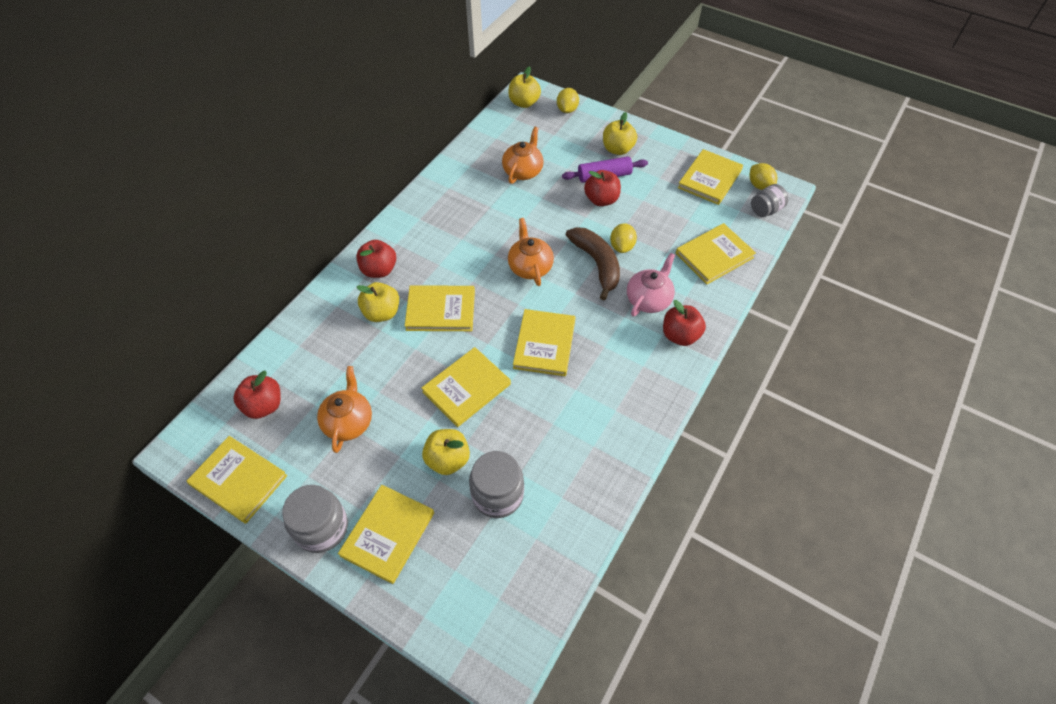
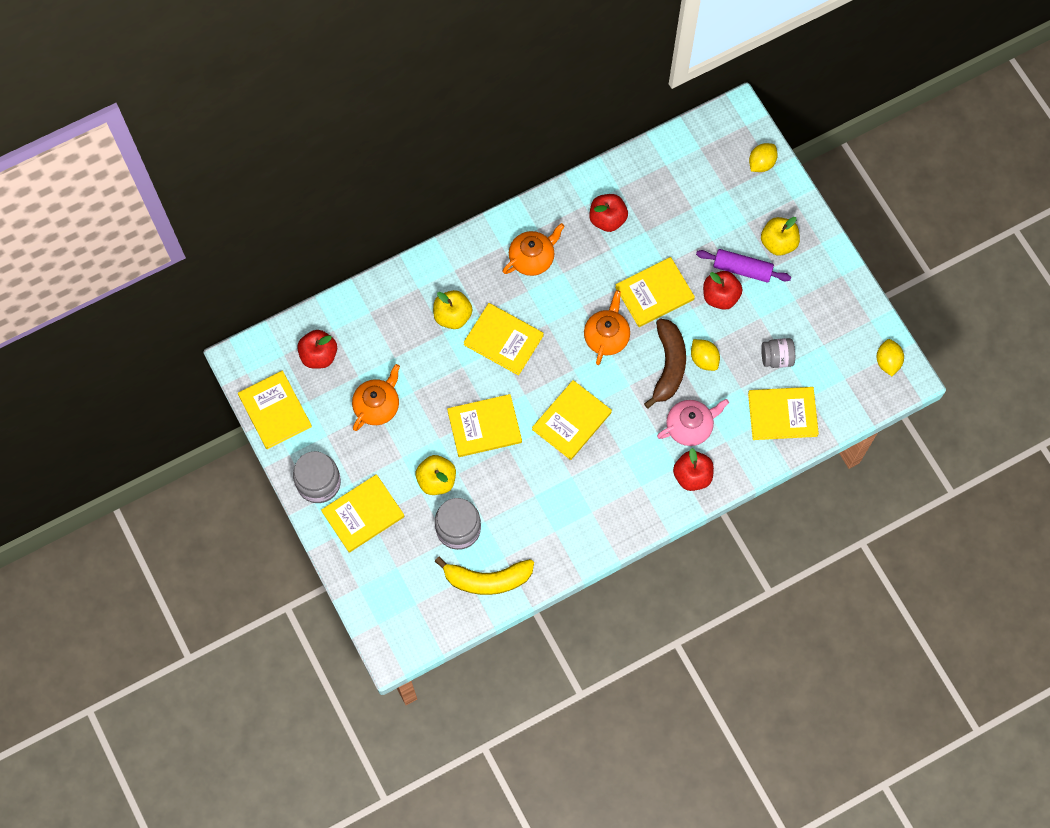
camera: 30 degrees right, 15 degrees up
red apple [356,240,396,278] -> red apple moved to [589,194,628,232]
orange teapot [502,127,544,184] -> orange teapot moved to [503,223,565,276]
yellow apple [508,66,541,108] -> none
yellow lemon [610,223,637,253] -> yellow lemon turned 75 degrees counterclockwise [691,339,720,371]
yellow book [678,149,743,205] -> yellow book moved to [615,257,695,327]
grey jar [751,184,788,217] -> grey jar moved to [761,338,795,368]
none -> yellow banana [435,556,534,595]

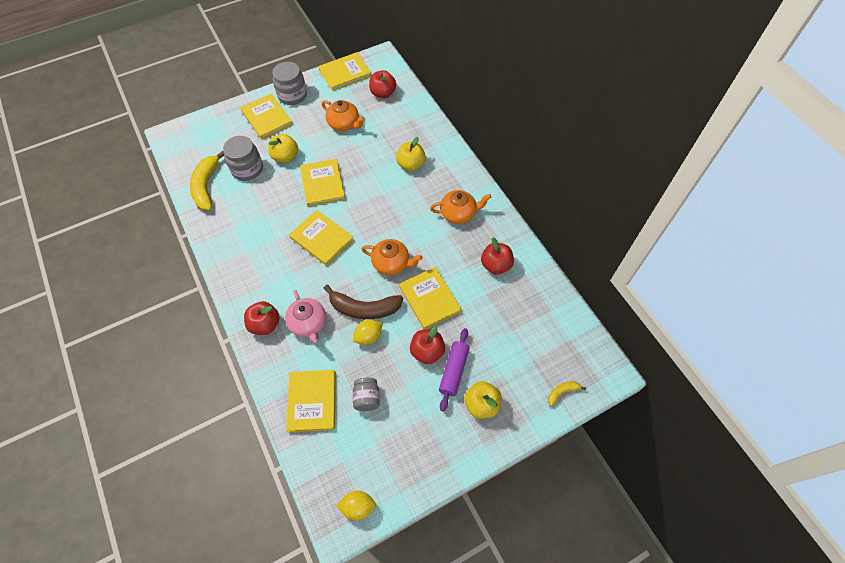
camera: 90 degrees right, 10 degrees down
yellow book [463,303,544,376] -> none
orange teapot [503,223,565,276] -> orange teapot turned 60 degrees counterclockwise [430,190,491,224]
yellow lemon [749,143,778,172] -> yellow banana [548,381,586,406]

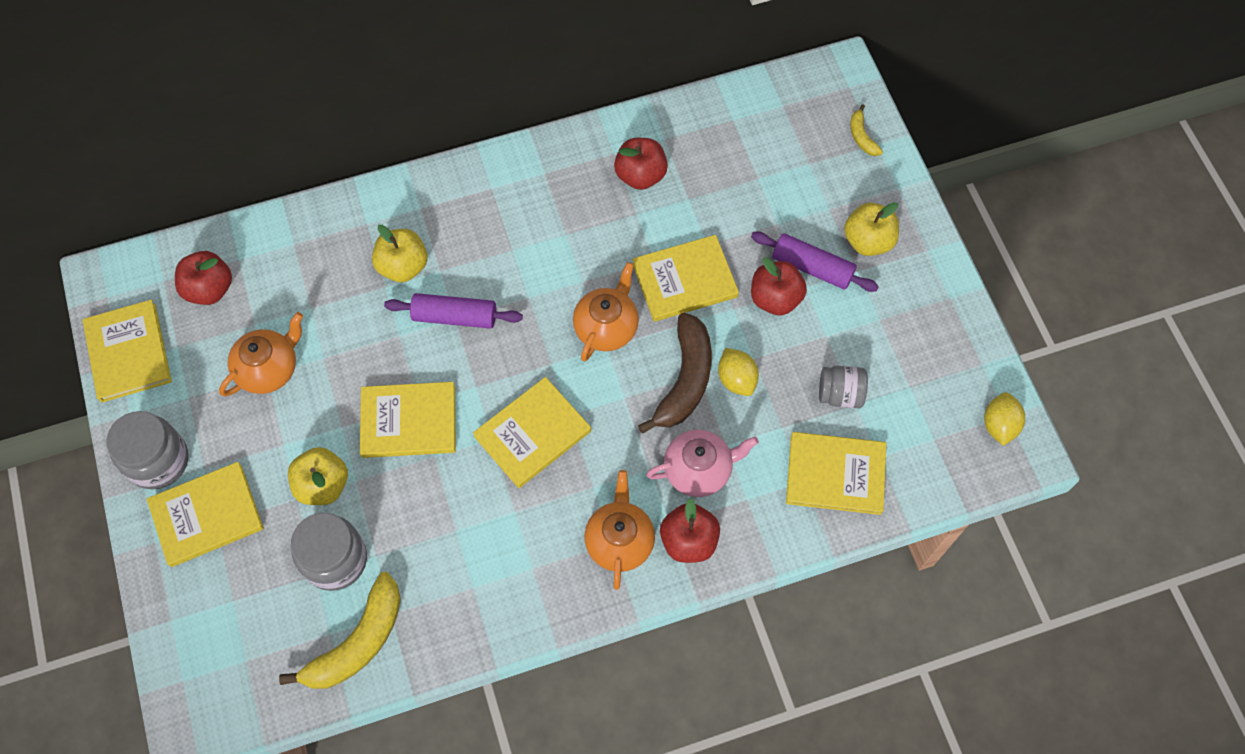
camera: 80 degrees left, 5 degrees up
yellow banana [190,151,224,210] -> yellow banana turned 60 degrees counterclockwise [279,572,401,689]
orange teapot [430,190,491,224] -> orange teapot moved to [584,470,655,590]
none -> purple rolling pin [384,293,523,329]

